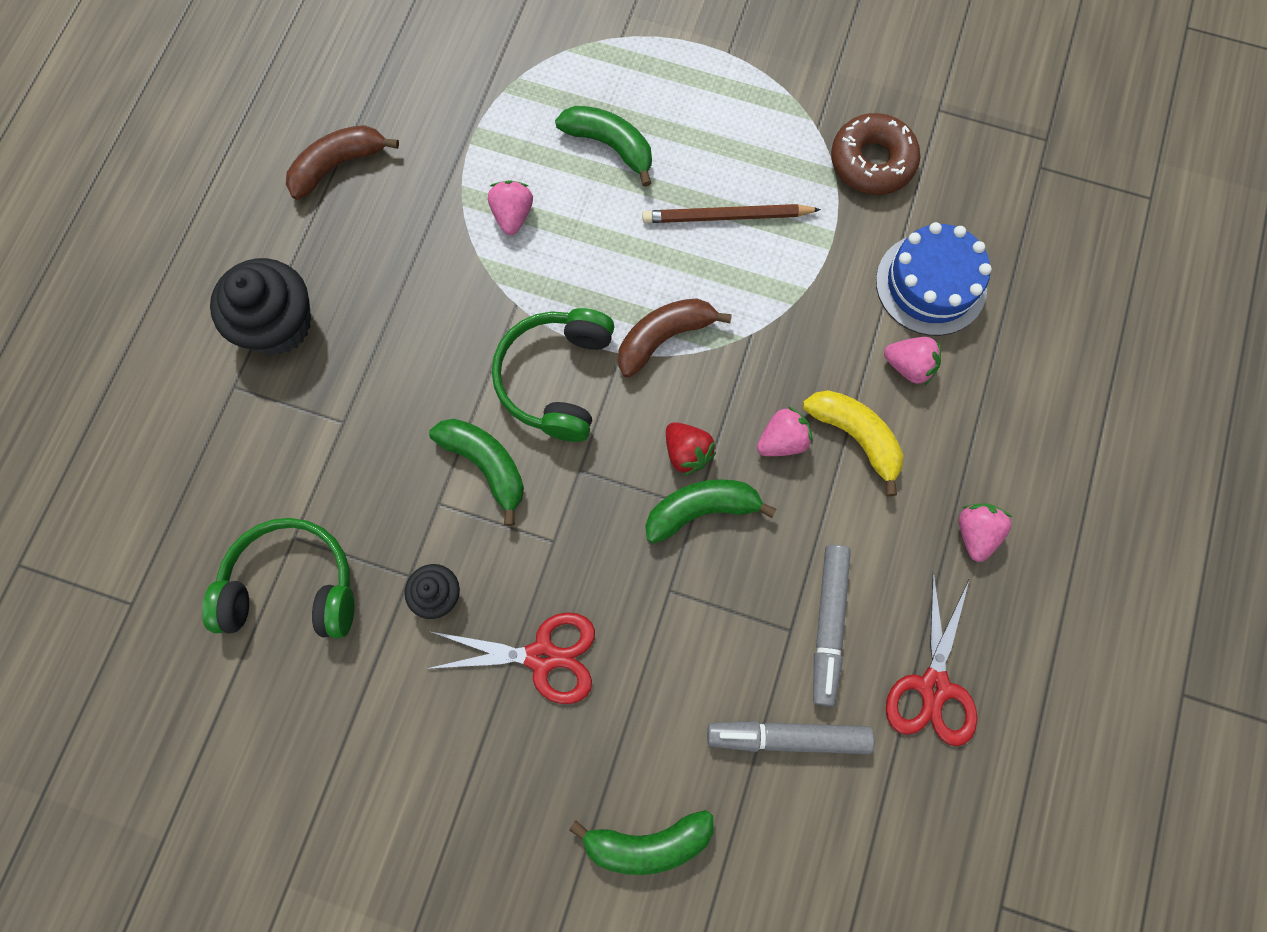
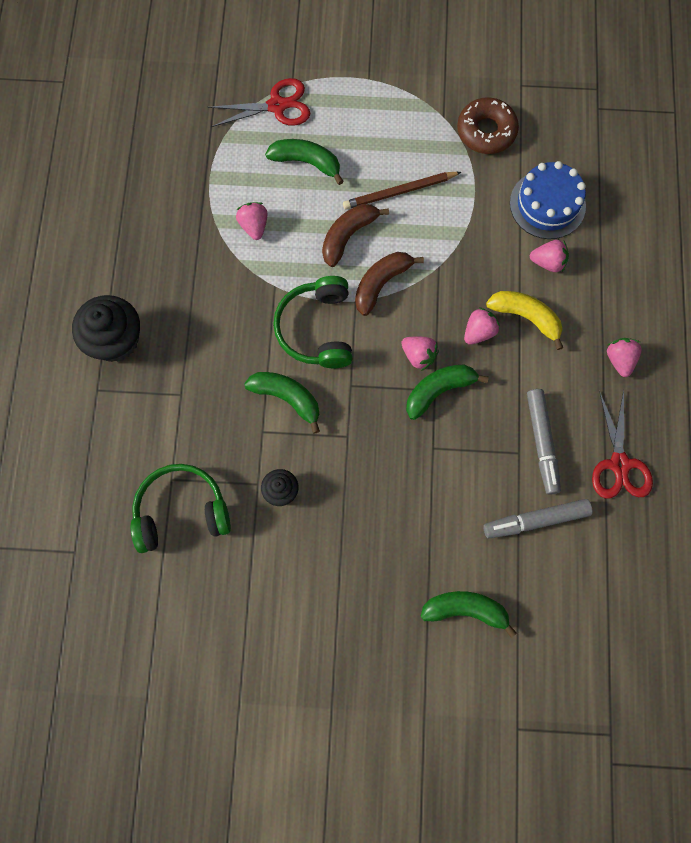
camera: 15 degrees left, 0 degrees up
brown banana [286,125,399,200] -> brown banana moved to [322,204,389,267]
red scissors [427,612,595,704] -> red scissors moved to [208,78,310,127]
green banana [569,810,713,875] -> green banana turned 150 degrees counterclockwise [420,591,517,638]
red strawberry [666,422,716,476] -> pink strawberry [401,336,439,371]

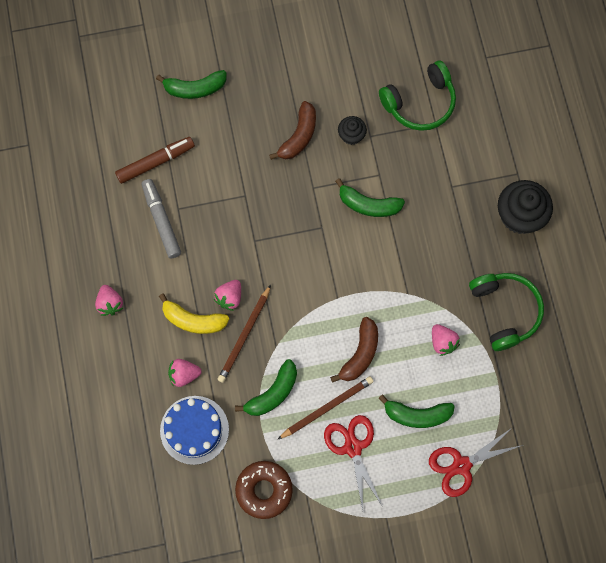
camera: 165 degrees right, 0 degrees up
green headphones [273,276,352,368] -> green headphones moved to [469,273,544,351]
brown banana [355,252,424,316] -> brown banana moved to [269,101,316,160]
pink strawberry [401,336,439,371] -> none
green banana [406,365,489,420] -> green banana moved to [235,359,297,416]
grey marker [483,499,593,538] -> brown marker [115,137,195,184]
red scissors [592,390,653,499] -> red scissors moved to [324,415,383,510]
none -> brown pencil [218,285,271,383]

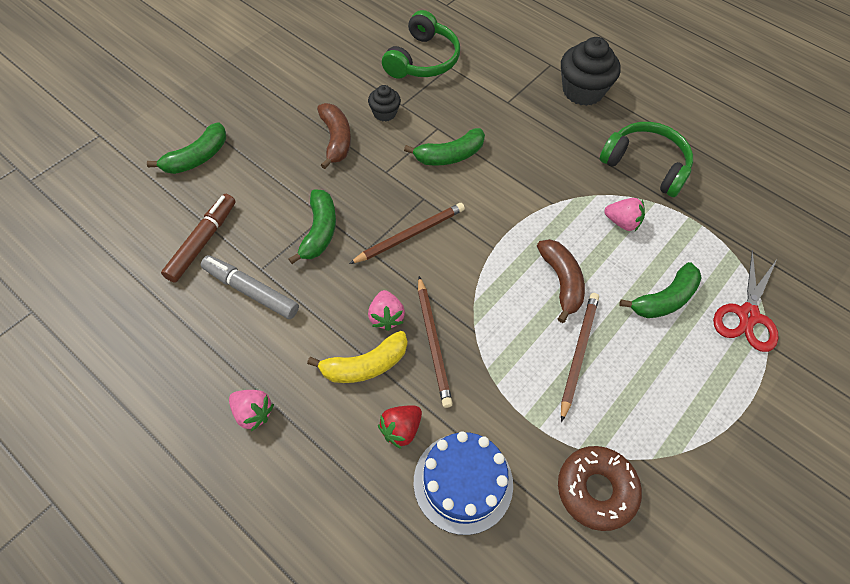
camera: 40 degrees left, 15 degrees down
pink strawberry [168,359,202,387] -> red strawberry [378,405,422,449]
green banana [235,359,297,416] -> green banana moved to [289,189,336,264]
red scissors [324,415,383,510] -> none
none -> brown pencil [349,203,465,264]

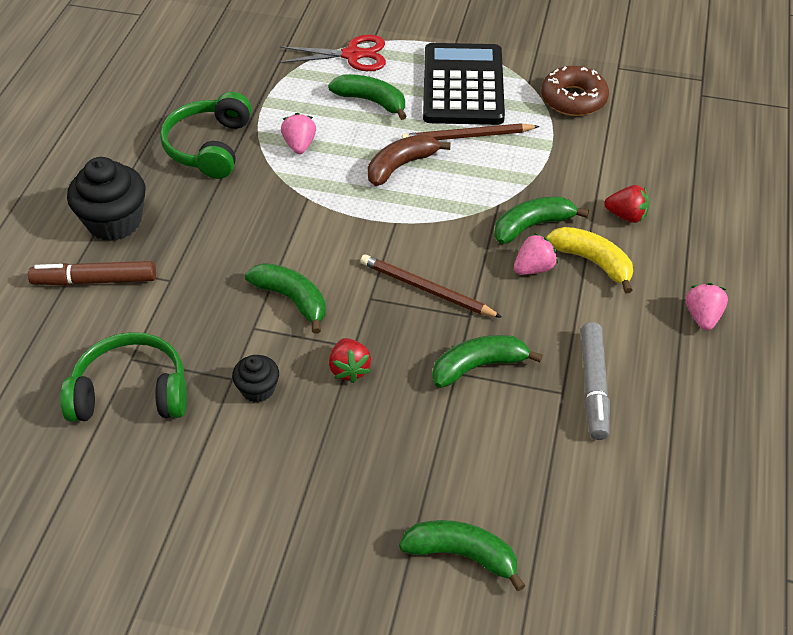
camera: 115 degrees left, 10 degrees down
brown marker [161,194,236,283] -> brown marker moved to [28,261,156,286]
brown banana [317,103,351,169] -> none
blue cake [414,431,513,535] -> none
brown pencil [418,276,453,408] -> green banana [494,197,589,244]
none -> red strawberry [329,338,371,383]
none -> black calculator [423,43,505,125]

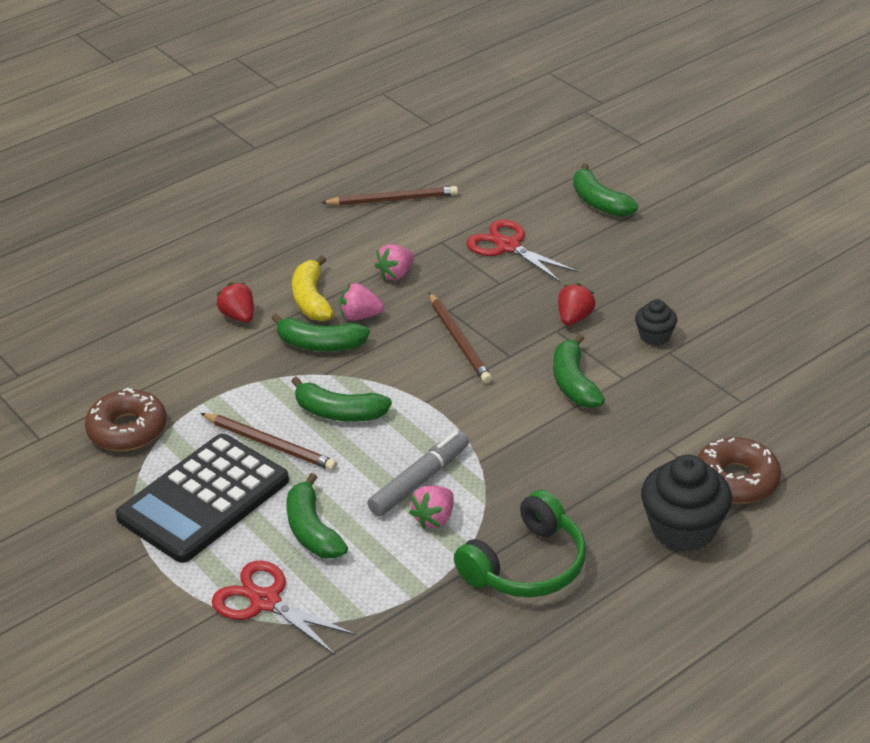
camera: 140 degrees left, 10 degrees down
brown marker [28,261,156,286] -> brown donut [698,437,781,503]
green headphones [60,332,187,422] -> none
brown banana [368,134,451,186] -> none
green banana [432,335,543,388] -> green banana moved to [291,376,392,422]
grey marker [581,322,610,440] -> grey marker moved to [367,431,469,517]
pink strawberry [686,283,728,331] -> pink strawberry moved to [374,244,414,281]
none -> brown pencil [321,186,458,206]
none -> red scissors [466,220,578,283]

